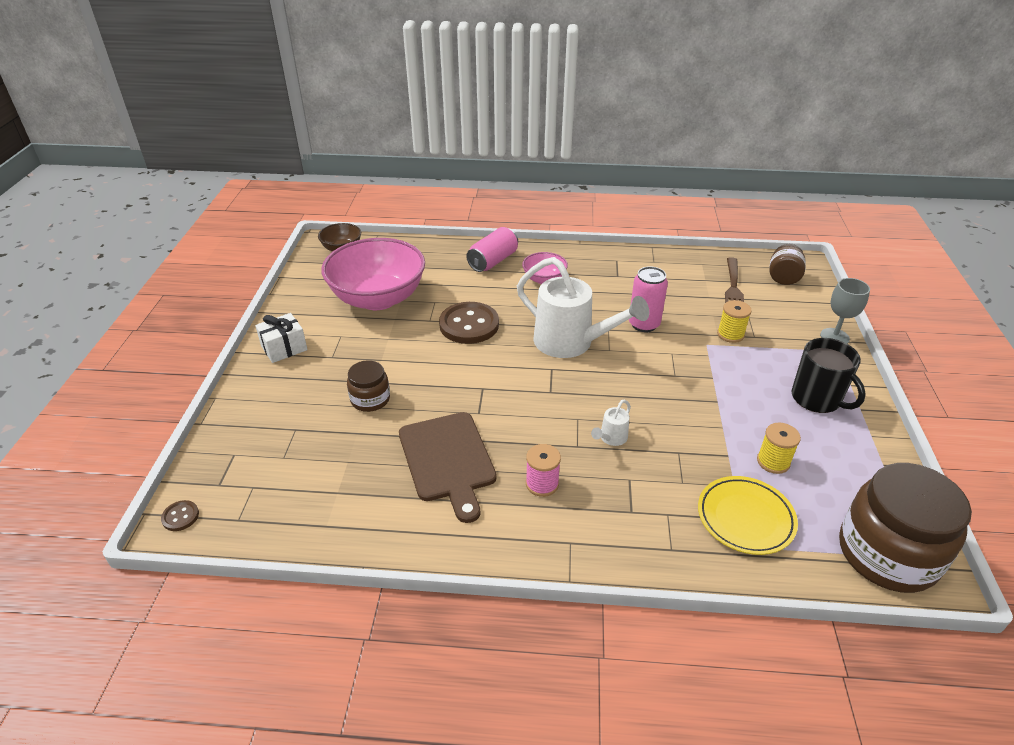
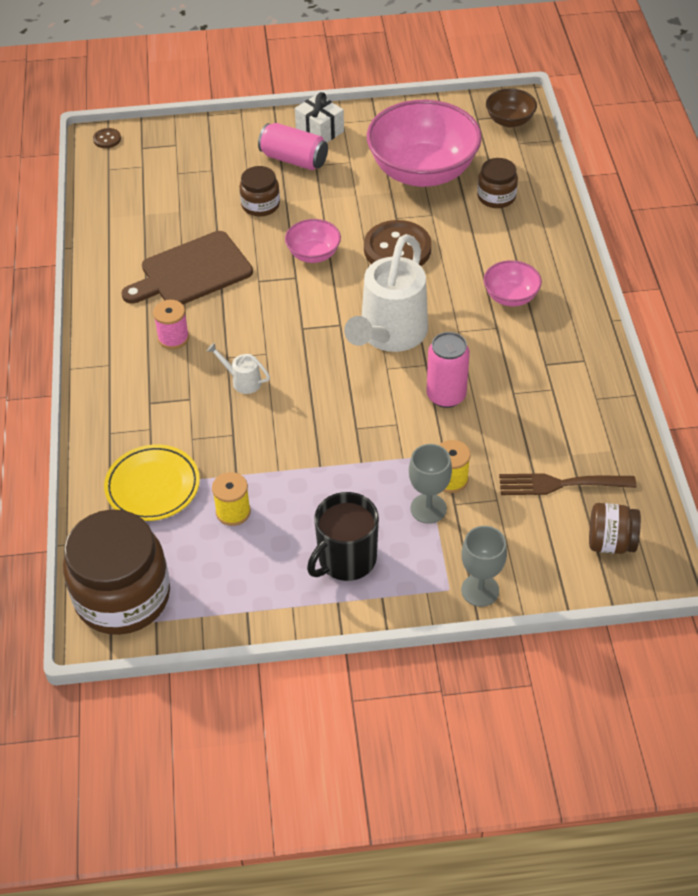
camera: 80 degrees right, 10 degrees up
pink can [466,227,518,272] -> pink can moved to [258,123,328,170]
none -> pink bowl [285,219,341,263]
none -> grey goblet [409,444,452,524]
none -> brown jar [477,158,518,208]

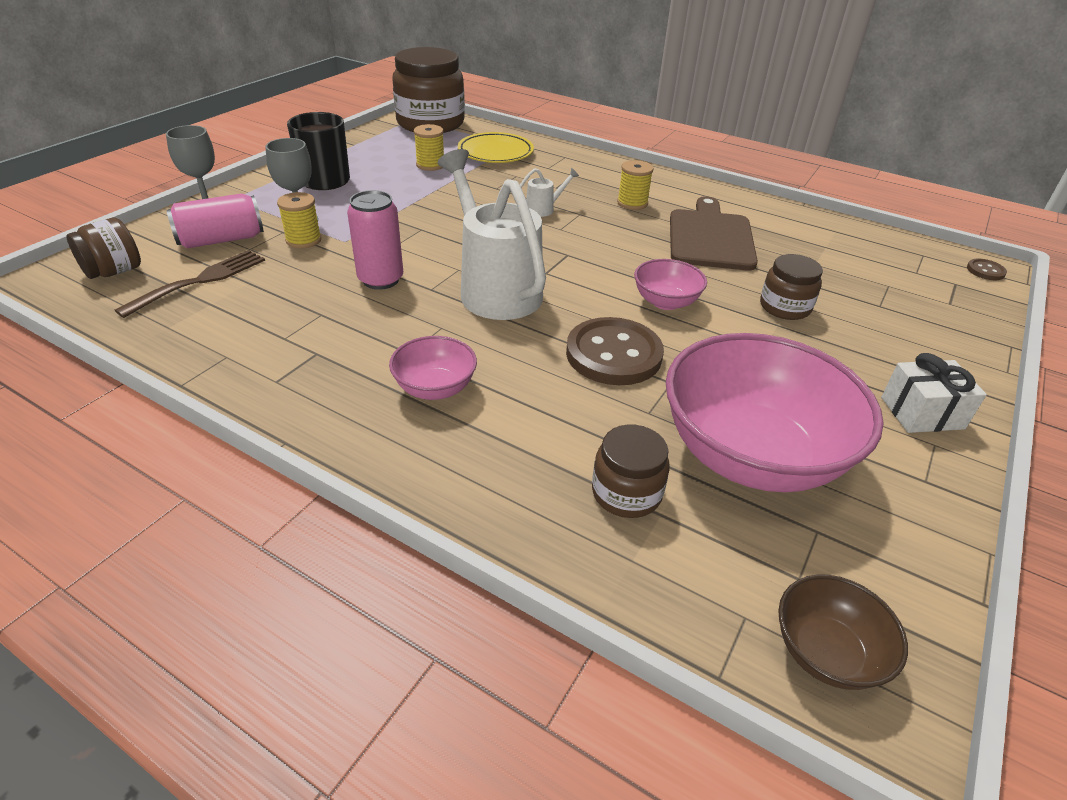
camera: 125 degrees right, 10 degrees down
pink spool [153,300,189,349] -> yellow spool [617,160,654,210]
pink can [258,123,328,170] -> pink can moved to [166,193,264,248]

